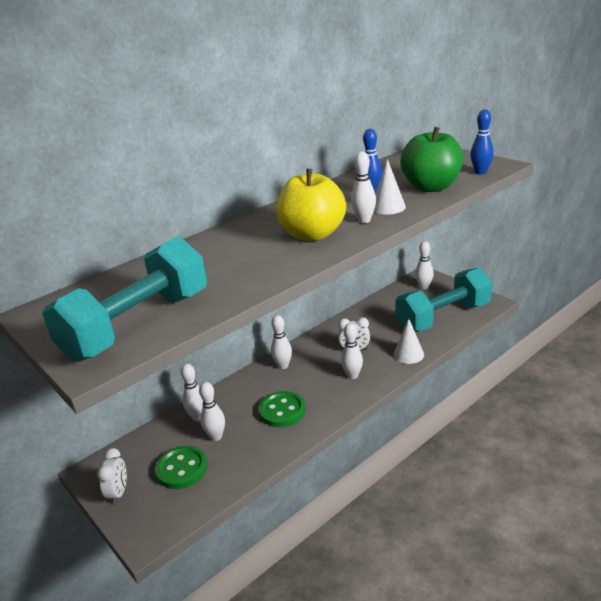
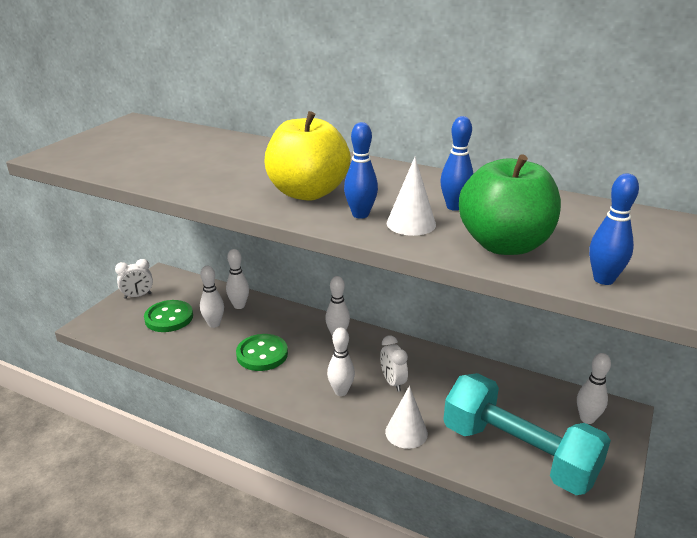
camera: 65 degrees right, 0 degrees up
turquoise dumbbell [42,237,207,362] -> none
white bowling pin [351,151,376,223] -> blue bowling pin [344,122,378,219]

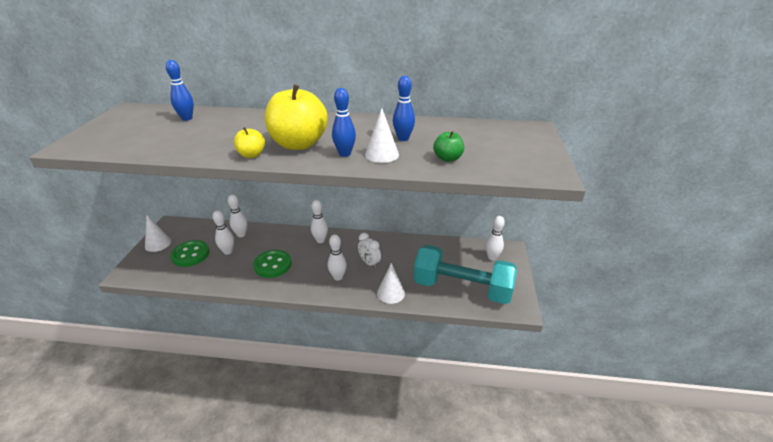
camera: 20 degrees left, 5 degrees up
white clock [115,259,153,299] -> white cone [145,216,171,252]
green apple [459,154,561,255] -> green apple [433,131,464,162], size x0.47
blue bowling pin [589,174,639,285] -> blue bowling pin moved to [166,60,194,121]
none -> yellow apple [234,127,265,158]

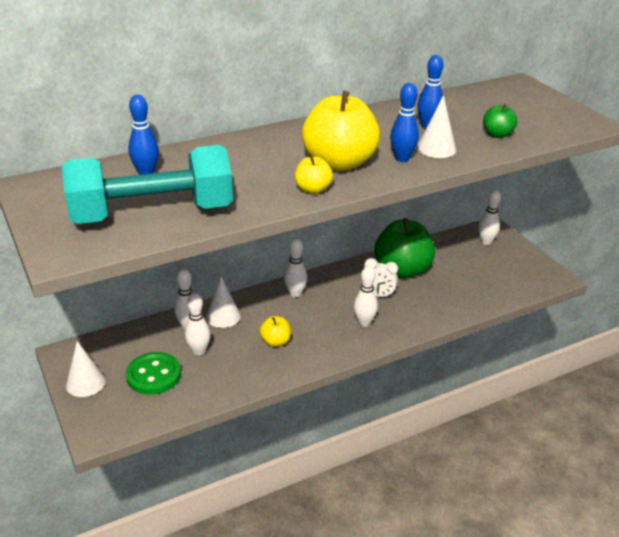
camera: 35 degrees left, 0 degrees up
green button [253,250,291,278] -> yellow apple [259,316,291,347]
white cone [377,263,405,304] -> white cone moved to [206,277,241,328]
turquoise dumbbell [413,245,517,304] -> turquoise dumbbell moved to [62,145,233,224]
none -> green apple [374,218,435,278]

